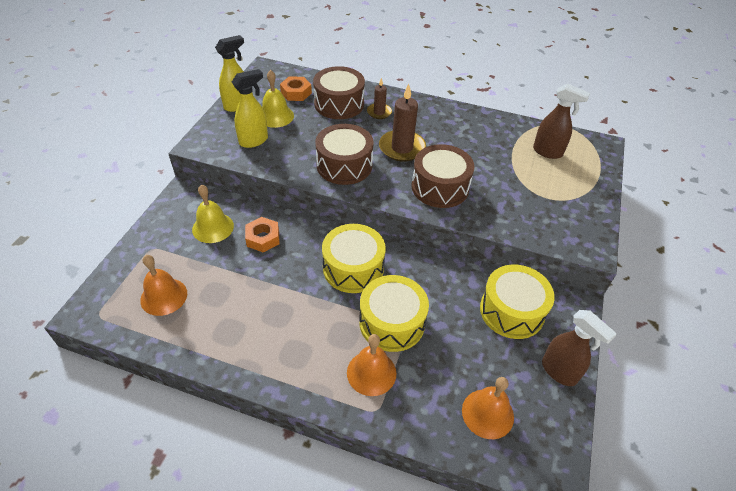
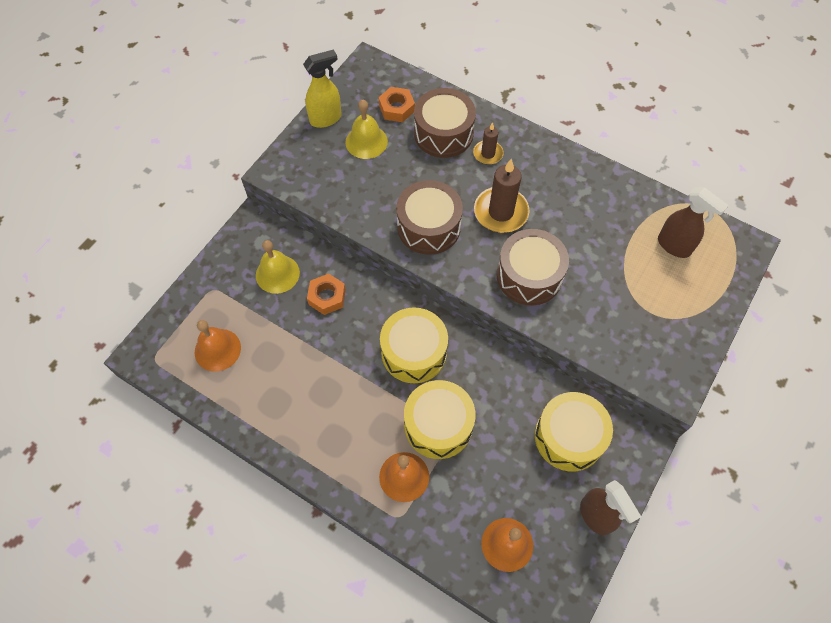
camera: 15 degrees right, 15 degrees up
yellow spray bottle [232,69,268,148] -> none

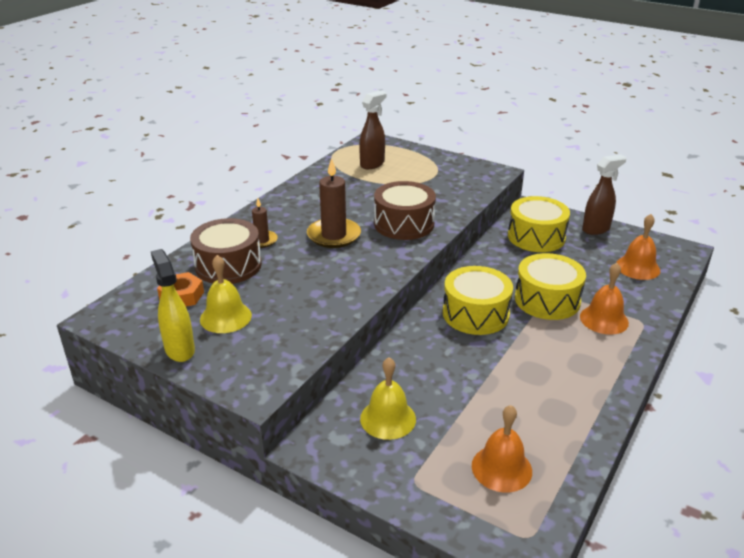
camera: 90 degrees left, 30 degrees down
orange nut [307,274,346,315] -> none
brown drum [396,180,463,255] -> none

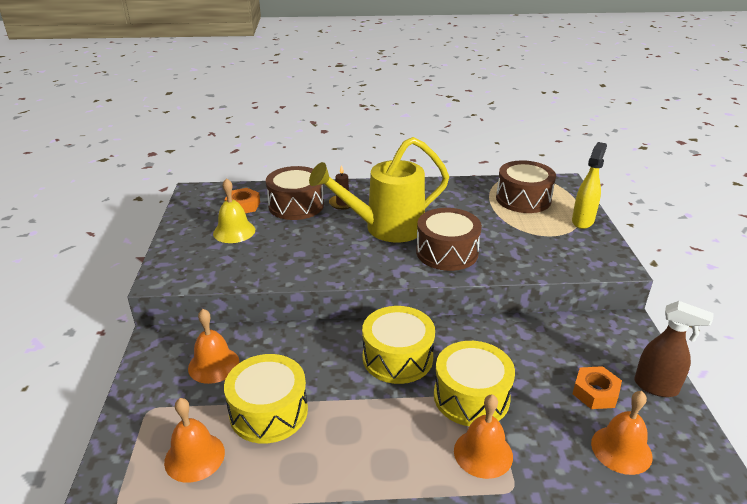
camera: 55 degrees right, 0 degrees up
yellow spray bottle [151,249,195,362] -> yellow spray bottle moved to [572,142,607,229]
brown candle [307,158,361,248] -> yellow watering can [309,137,449,243]
brown spray bottle [359,91,387,169] -> brown drum [496,160,556,213]
yellow bell [360,357,416,440] -> orange bell [188,309,240,384]
yellow drum [508,196,570,252] -> yellow drum moved to [224,354,308,443]
none -> orange nut [572,366,622,409]

